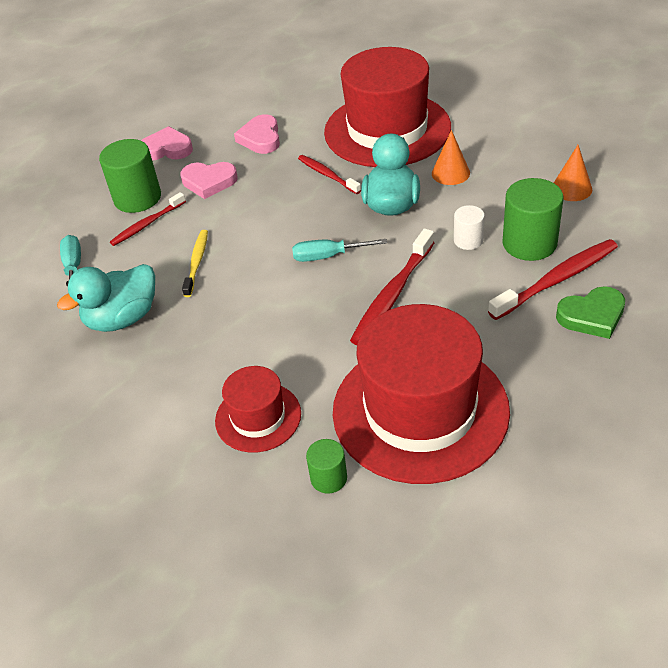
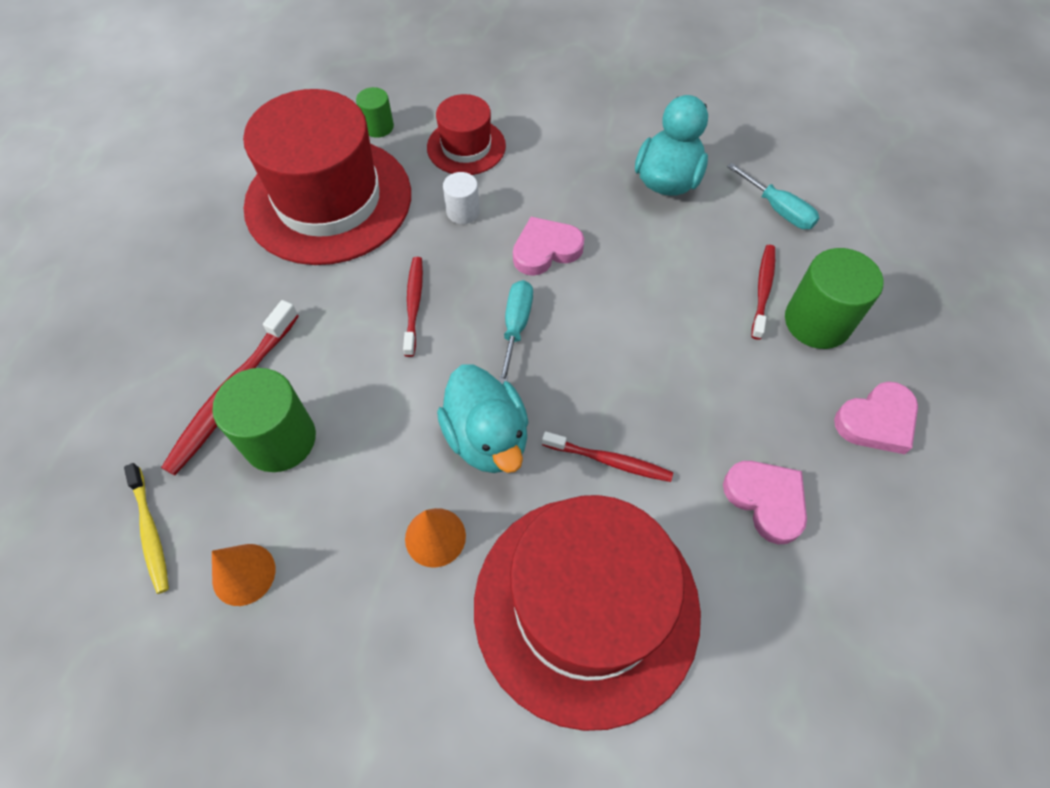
camera: 145 degrees right, 15 degrees up
pink heart [180,162,238,199] -> pink heart moved to [513,217,584,276]
yellow toothbrush [182,230,208,297] -> yellow toothbrush moved to [124,463,169,594]
turquoise screwdriver [292,239,387,262] -> turquoise screwdriver turned 45 degrees counterclockwise [499,280,533,384]
red toothbrush [350,228,435,345] -> red toothbrush [403,257,423,357], size x0.62
white cylinder [454,205,485,250] -> white cylinder moved to [443,172,480,224]
green heart [556,286,625,339] -> none

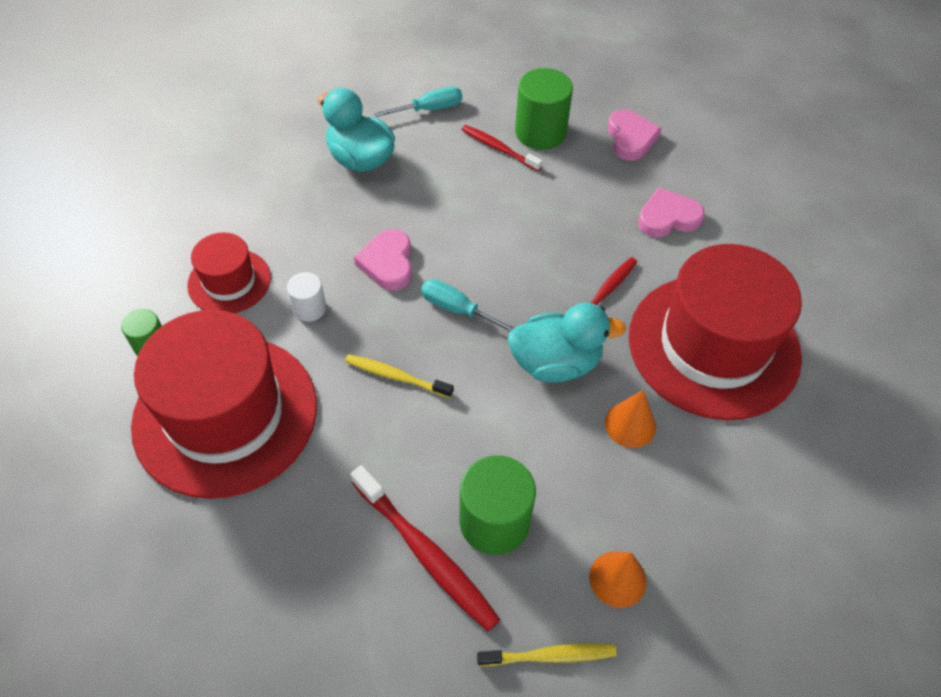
camera: 70 degrees left, 5 degrees down
red toothbrush [403,257,423,357] -> yellow toothbrush [345,354,454,398]

